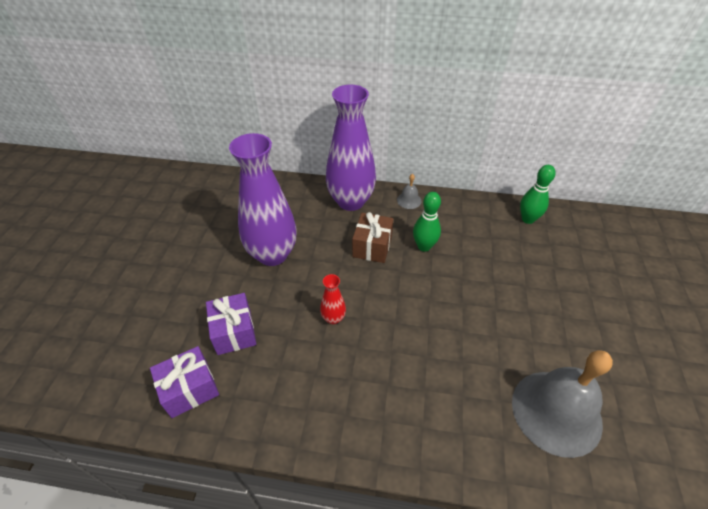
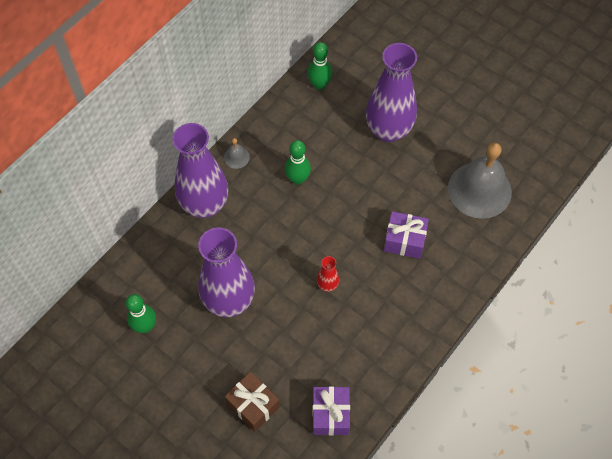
camera: 60 degrees left, 15 degrees up
purple gift [206,293,257,355] -> purple gift moved to [384,211,429,259]
brown gift [352,212,393,263] -> brown gift moved to [225,372,280,432]
none -> green bowling pin [126,294,156,333]
none -> purple vase [366,43,417,142]

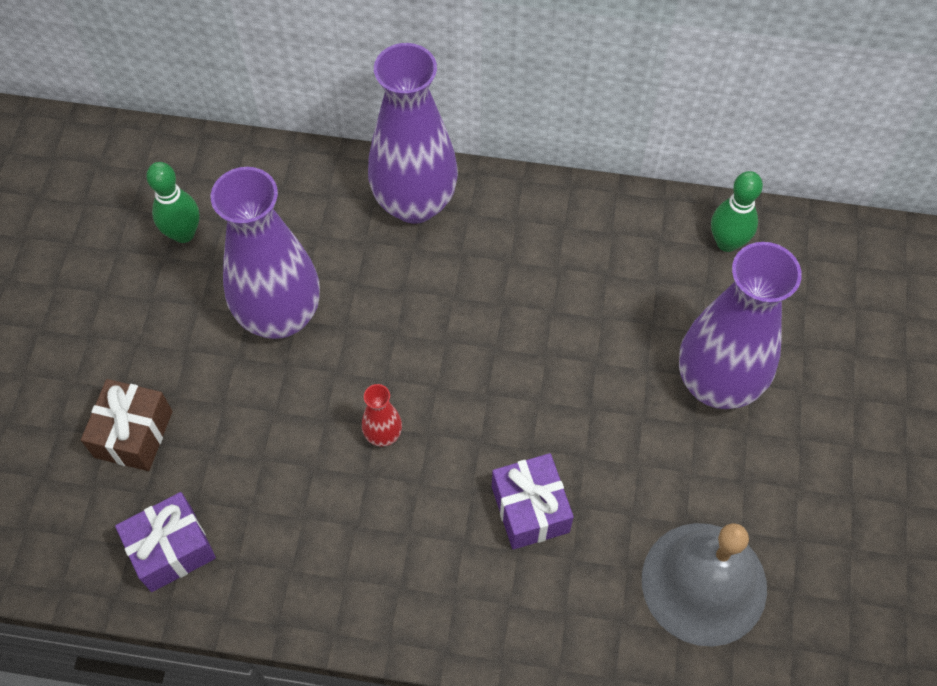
camera: 60 degrees right, 0 degrees up
grey bell [224,138,250,169] -> none
green bowling pin [285,140,311,185] -> none

